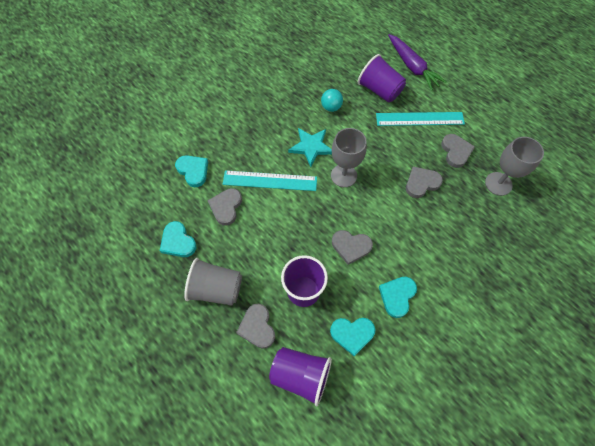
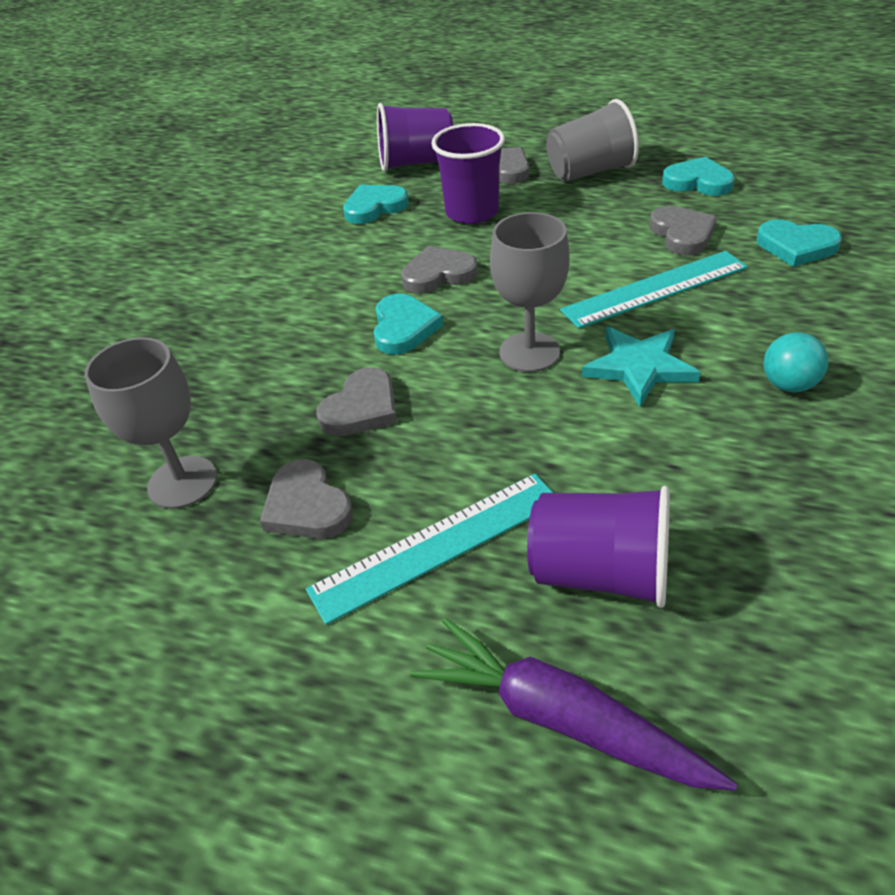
camera: 155 degrees right, 20 degrees down
turquoise ball [321,89,343,112] -> turquoise ball moved to [763,332,828,392]
turquoise heart [379,277,417,318] -> turquoise heart moved to [374,294,443,355]

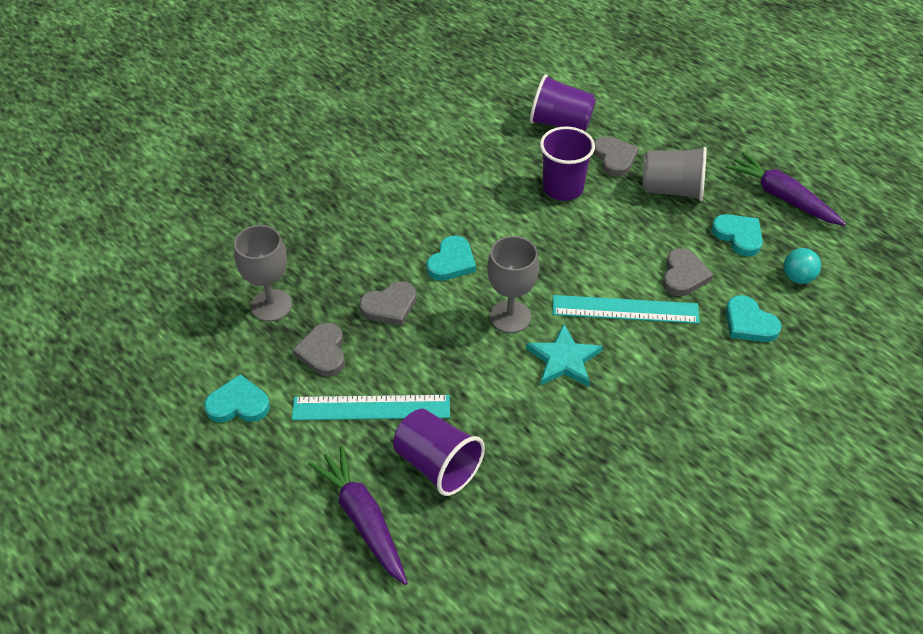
camera: 25 degrees right, 5 degrees up
turquoise heart [343,185,409,224] -> turquoise heart moved to [204,374,270,423]
grey heart [401,246,478,294] -> none
turquoise ball [763,332,828,392] -> turquoise ball moved to [784,248,821,284]
none -> purple carrot [726,152,846,226]

